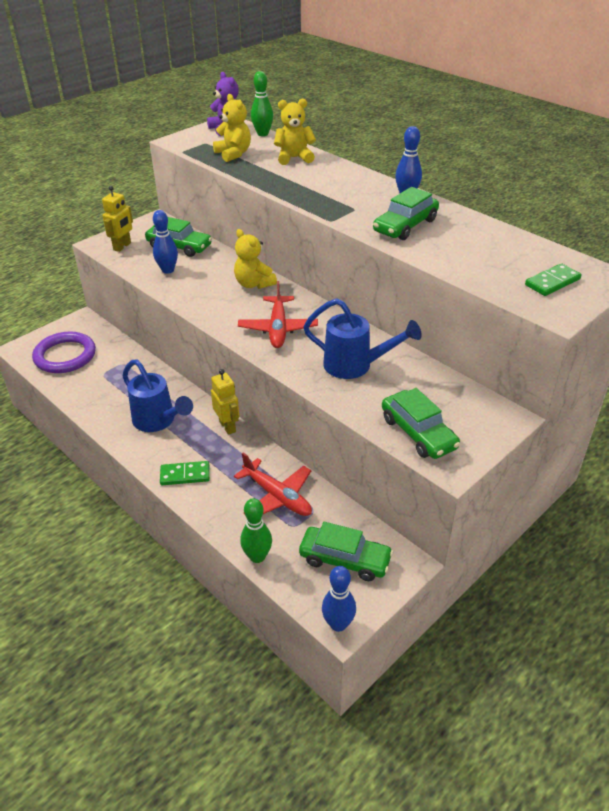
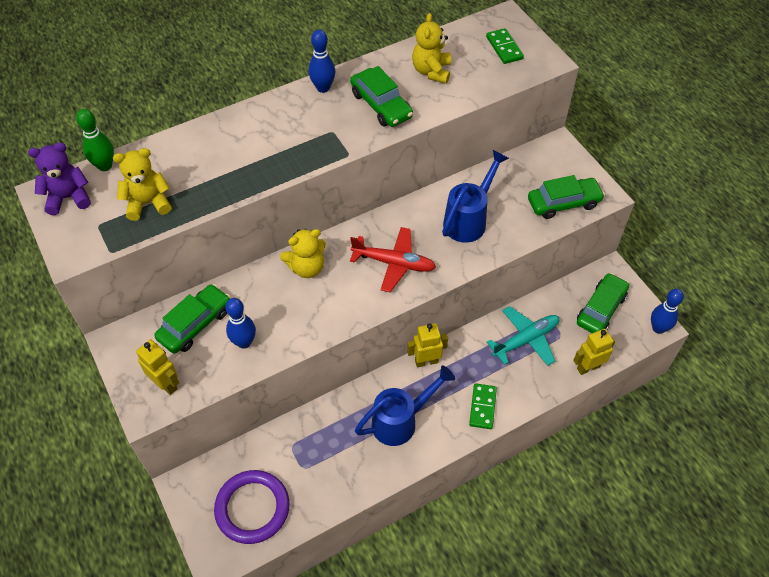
camera: 75 degrees left, 15 degrees up
red plane [234,453,312,516] -> turquoise plane [487,306,559,366]
green bowling pin [240,498,272,563] -> yellow robot [573,329,615,375]
yellow teddy bear [274,98,316,165] -> yellow teddy bear moved to [412,13,451,84]

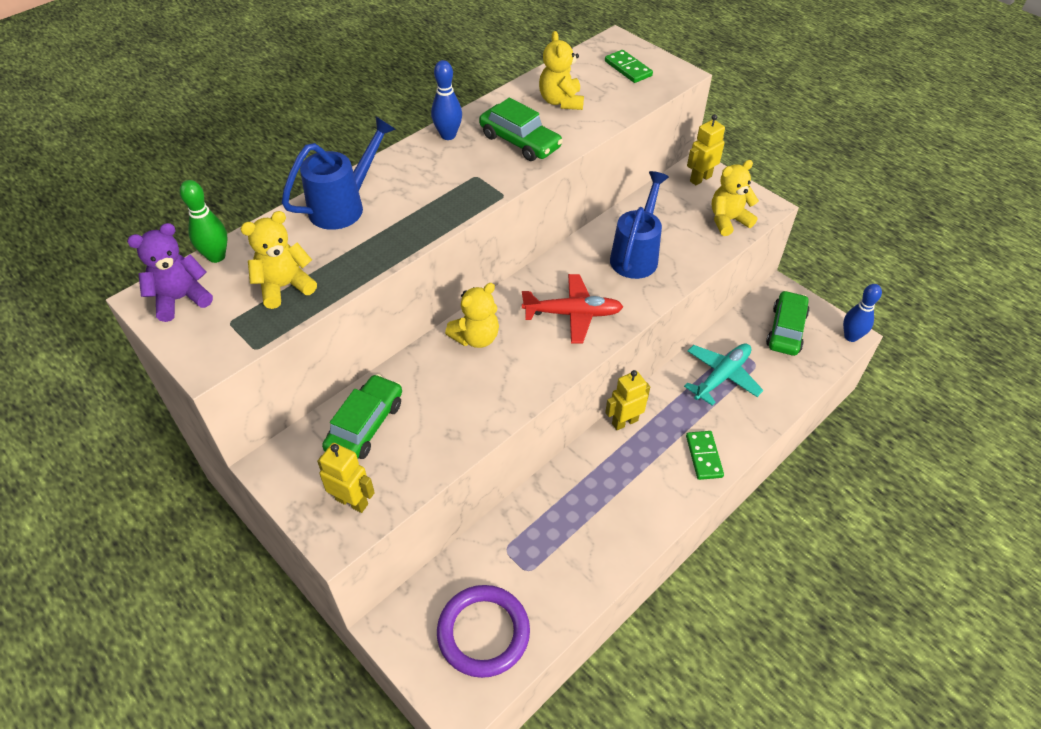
camera: 15 degrees left, 5 degrees down
blue bowling pin [225,298,256,349] -> none
blue watering can [355,365,455,446] -> blue watering can moved to [282,116,396,230]
green car [528,175,605,219] -> yellow teddy bear [712,160,759,236]
yellow robot [573,329,615,375] -> yellow robot moved to [687,114,725,185]

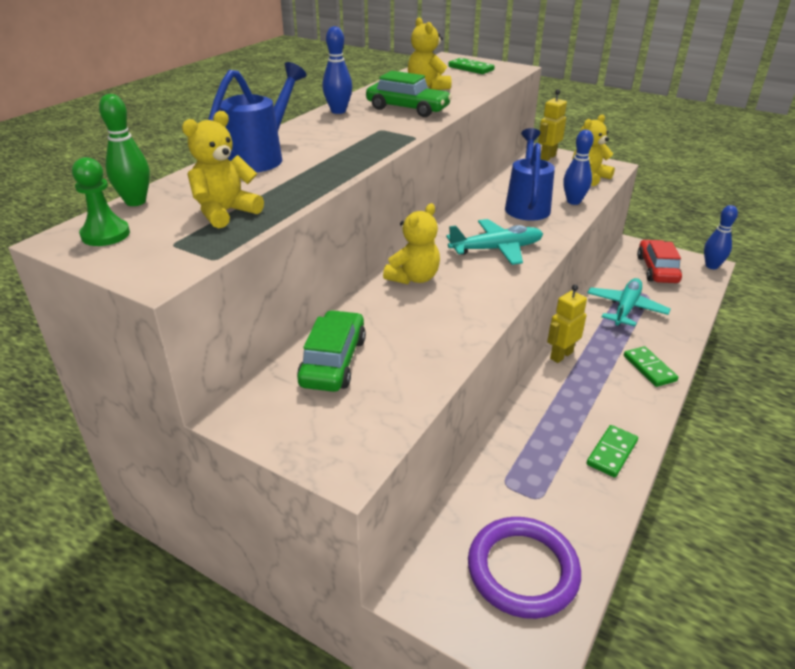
camera: 15 degrees left, 15 degrees down
purple teddy bear [127,223,213,322] -> green pawn [72,157,130,246]
yellow robot [317,443,375,513] -> none
red plane [522,274,623,343] -> turquoise plane [446,219,543,265]
green car [766,290,810,356] -> red car [637,240,682,283]
none -> blue bowling pin [563,130,594,205]
none -> green domino [587,425,638,478]

